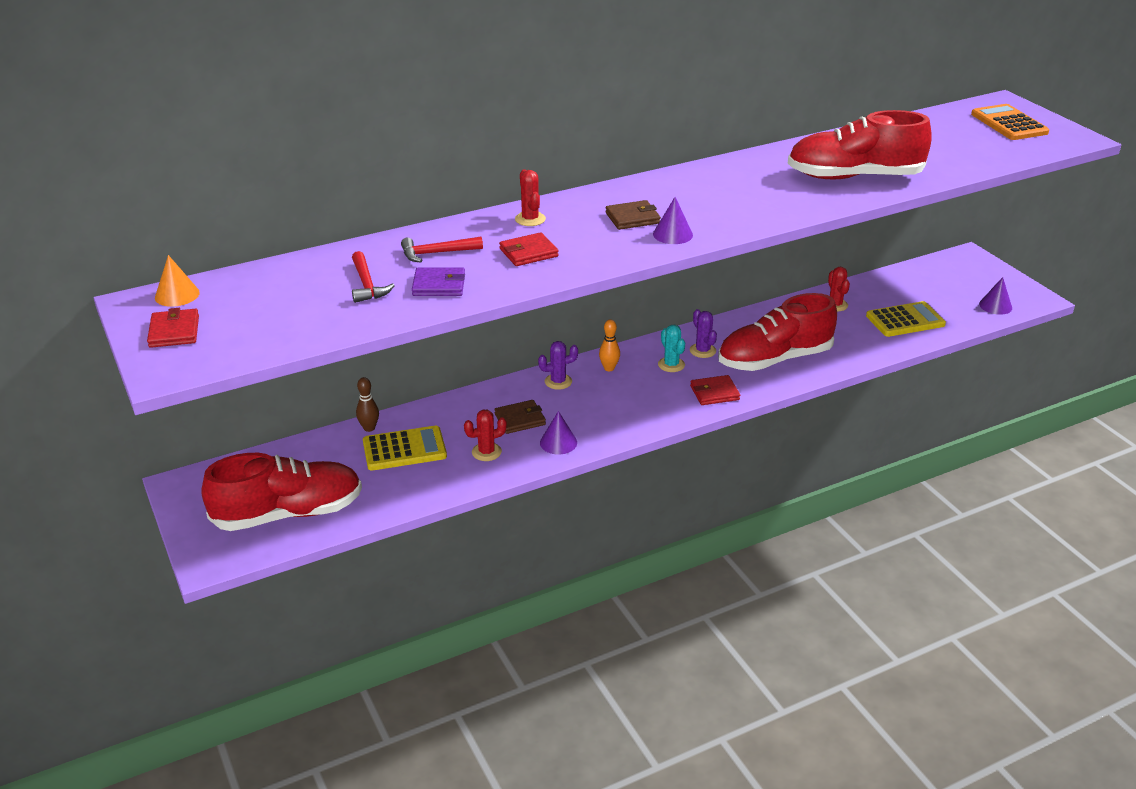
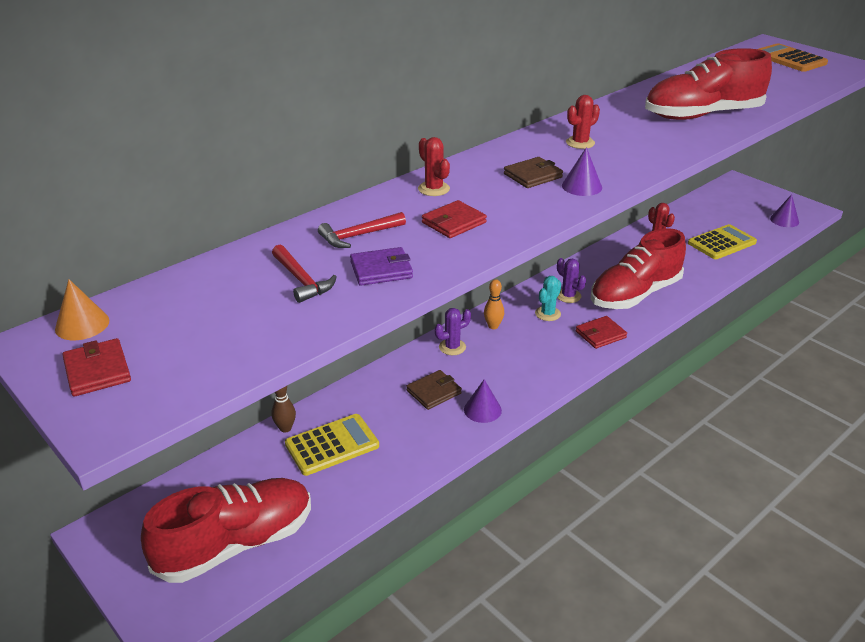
camera: 15 degrees left, 0 degrees up
red cactus [464,410,507,461] -> red cactus moved to [566,95,600,149]
turquoise cactus [658,325,685,372] -> turquoise cactus turned 75 degrees clockwise [535,276,561,321]

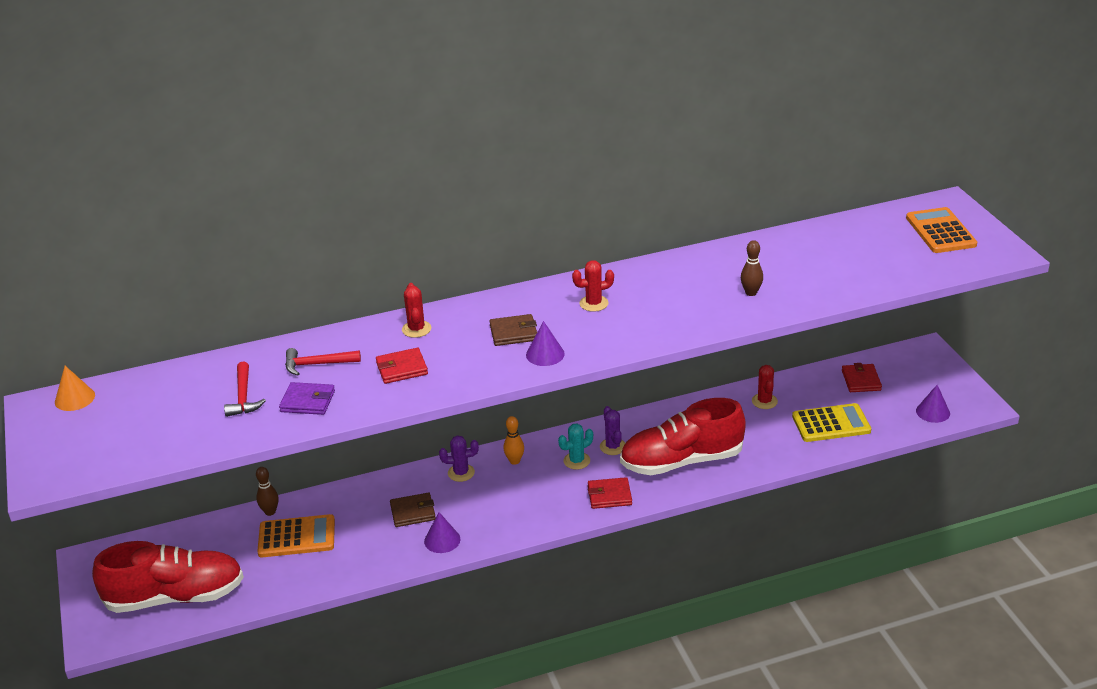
camera: 25 degrees right, 0 degrees up
red wallet [62,338,131,397] -> red wallet moved to [842,363,882,392]
yellow calculator [285,414,379,476] -> orange calculator [257,514,335,557]
red shoe [645,48,772,120] -> brown bowling pin [741,240,763,296]

